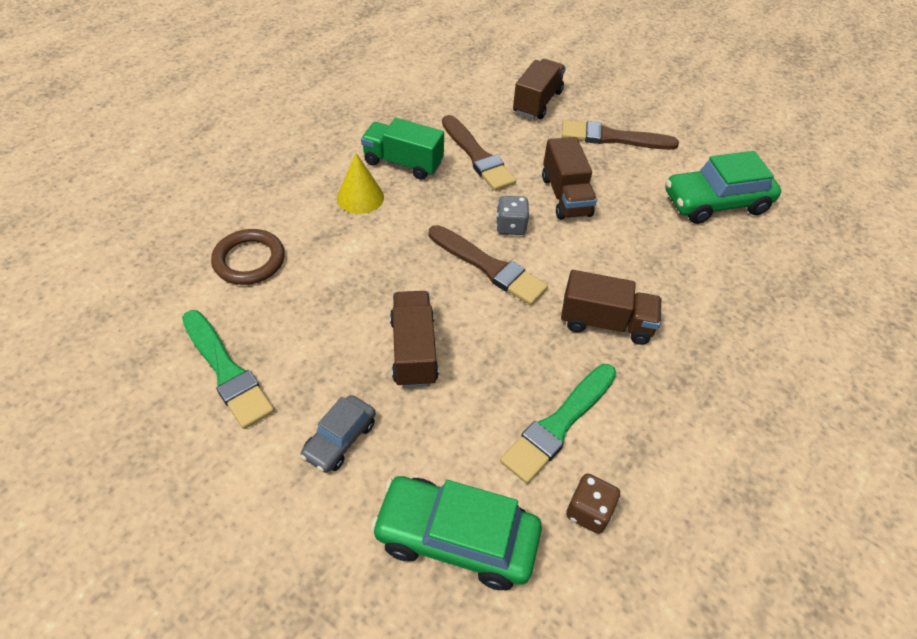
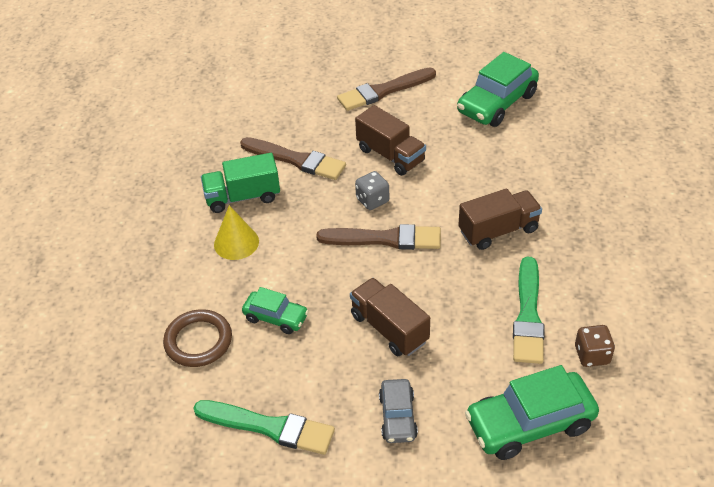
camera: 30 degrees left, 5 degrees down
brown truck [513,59,566,119] -> none
none -> green car [242,287,309,334]

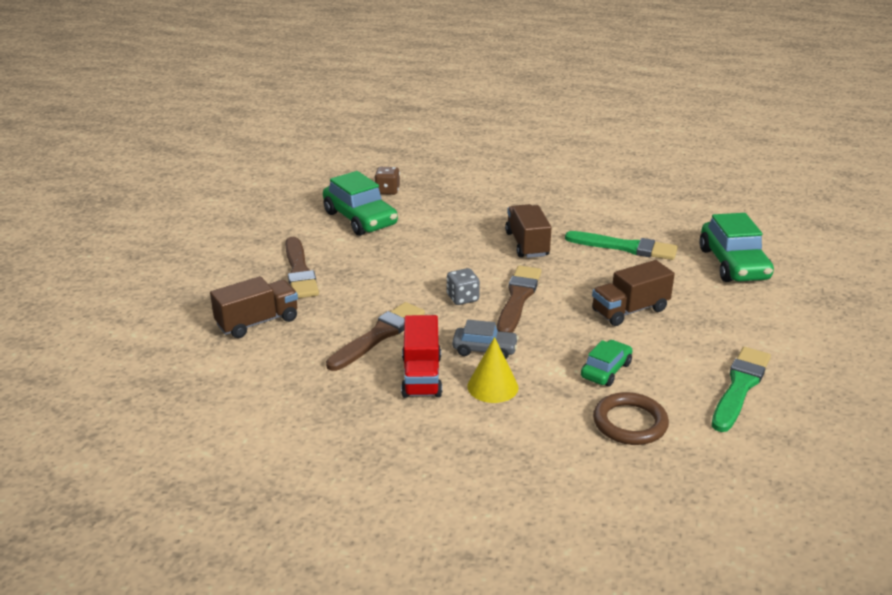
camera: 80 degrees left, 15 degrees down
green truck [201,153,280,213] -> red truck [401,315,442,398]
brown truck [355,105,426,176] -> brown truck moved to [210,276,298,338]
grey car [379,379,418,443] -> grey car moved to [452,320,519,359]
brown dice [575,325,615,367] -> brown dice moved to [375,167,400,195]

